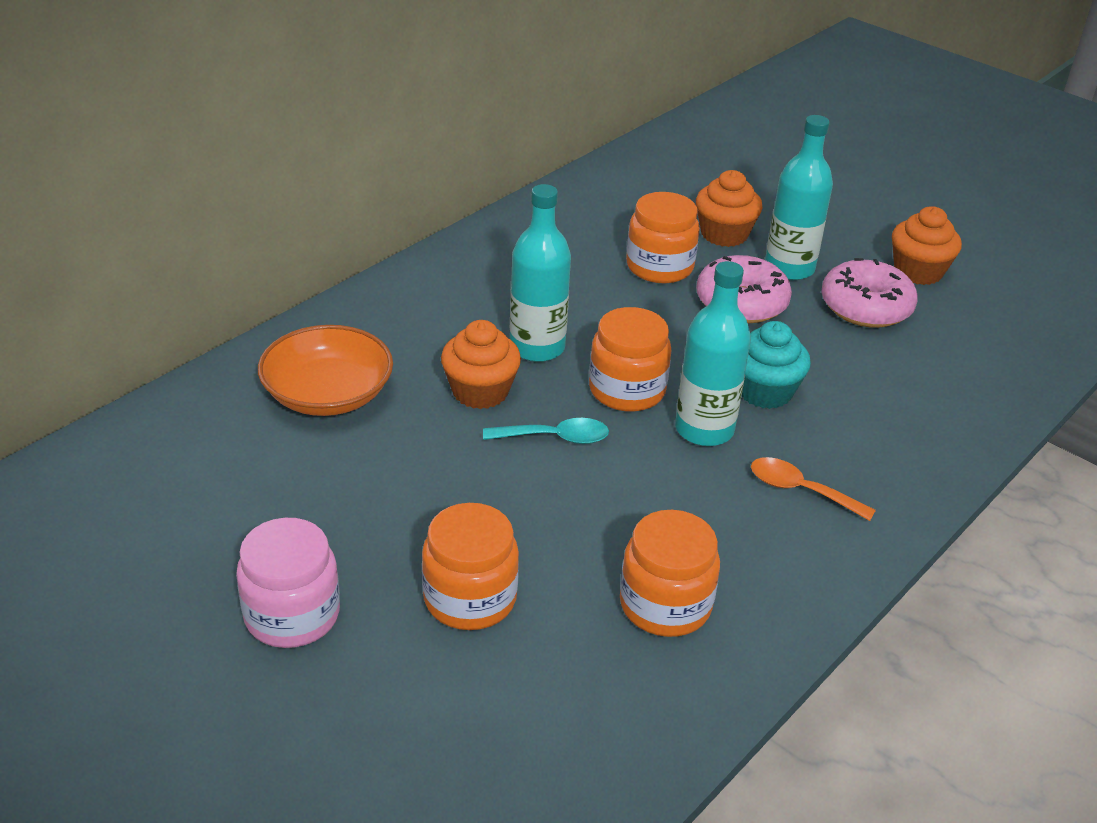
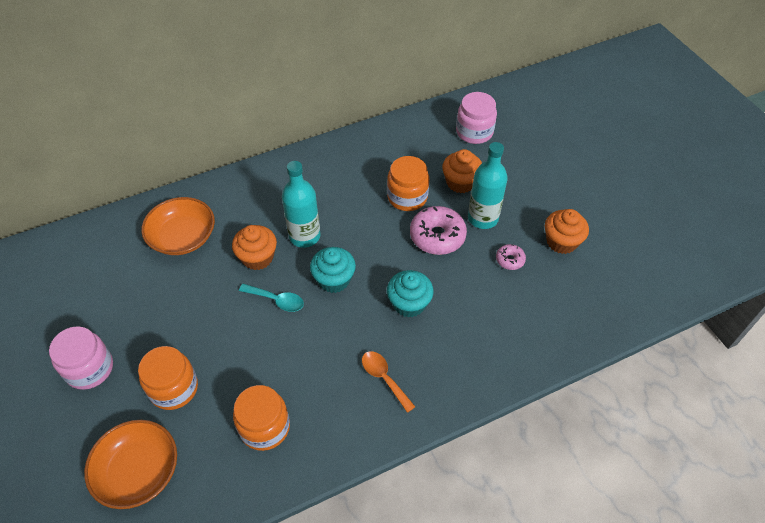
camera: 25 degrees right, 15 degrees up
orange jar [589,307,671,412] -> turquoise cupcake [310,247,356,293]
turquoise bottle [675,261,751,446] -> none
pink donut [821,258,918,328] -> pink donut [496,244,526,270], size x0.51
none -> orange bowl [84,420,177,509]
none -> pink jar [456,92,497,144]

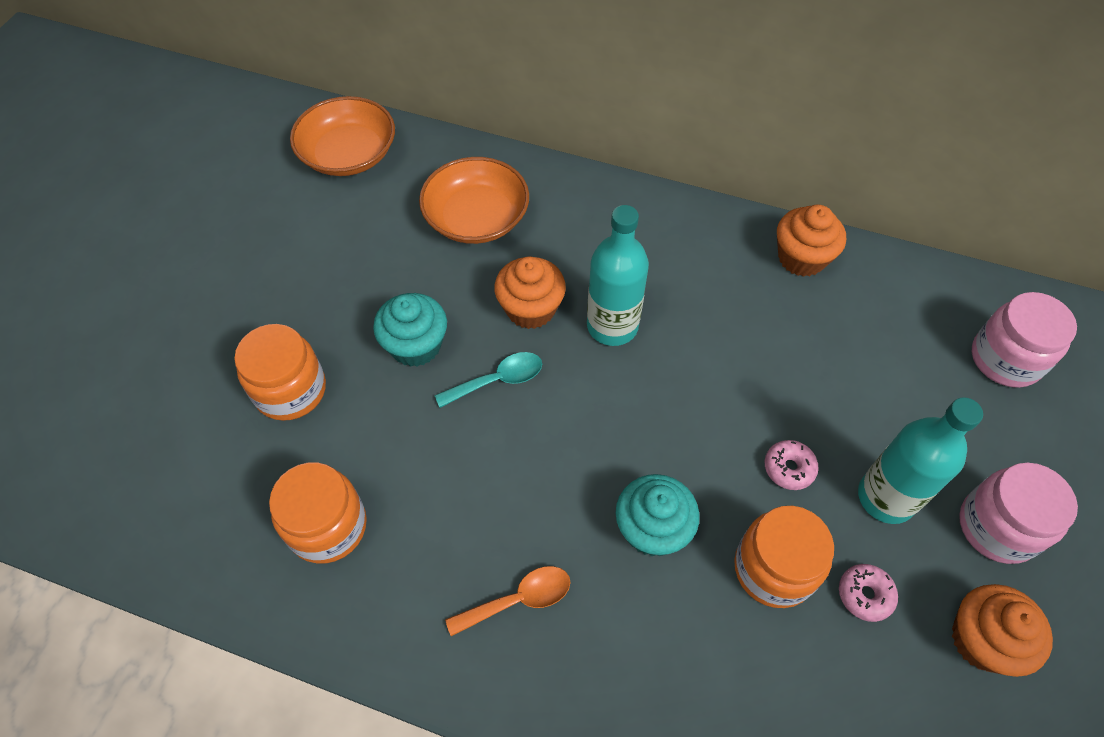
camera: 45 degrees right, 5 degrees up
pink jar [49,326,113,390] -> pink jar moved to [959,463,1078,564]
orange bowl [84,420,177,509] -> orange bowl moved to [290,96,395,176]
turquoise spoon [239,284,304,312] -> turquoise spoon turned 90 degrees counterclockwise [435,352,542,408]
turquoise cupcake [310,247,356,293] -> turquoise cupcake moved to [373,293,447,367]
orange spoon [362,351,415,413] -> orange spoon turned 60 degrees clockwise [445,566,570,636]
orange jar [387,156,429,211] -> orange jar moved to [734,506,834,608]
pink donut [410,206,467,255] -> pink donut [765,440,819,490], size x0.51
orange cupcake [442,149,482,193] -> orange cupcake moved to [777,205,846,277]

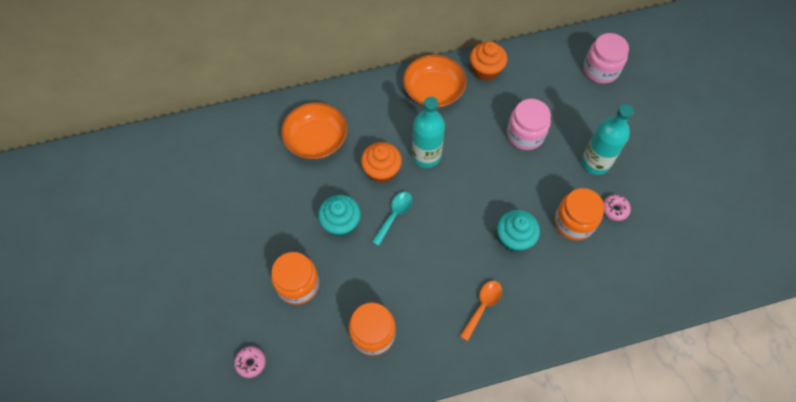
camera: 35 degrees left, 5 degrees up
orange bowl [290,96,395,176] -> orange bowl moved to [403,55,467,108]
pink donut [765,440,819,490] -> pink donut moved to [234,346,266,378]
orange cupcake [952,584,1053,677] -> none
pink jar [959,463,1078,564] -> pink jar moved to [507,99,551,150]

